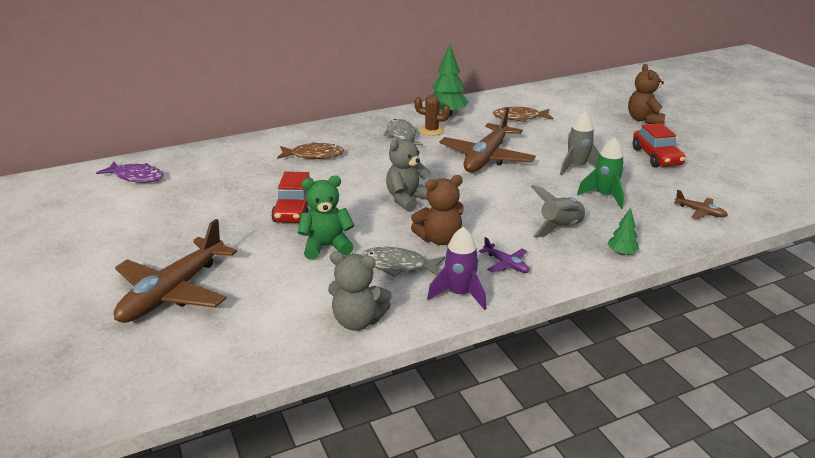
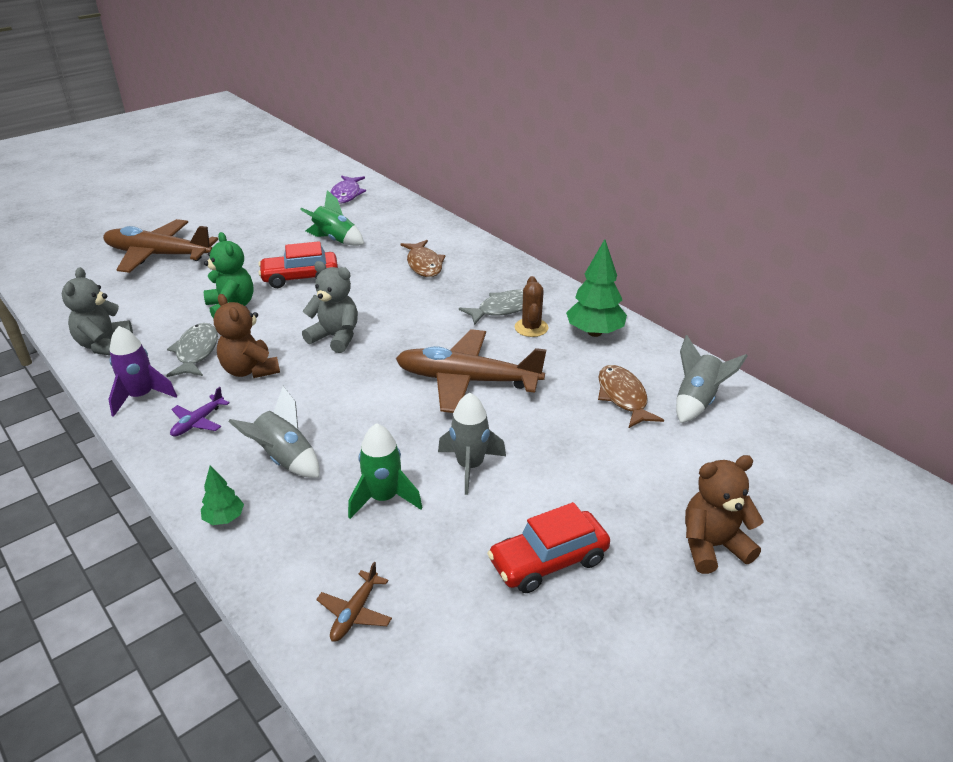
camera: 75 degrees right, 5 degrees up
none -> green rocket [300,190,364,246]
none -> grey rocket [676,335,747,423]

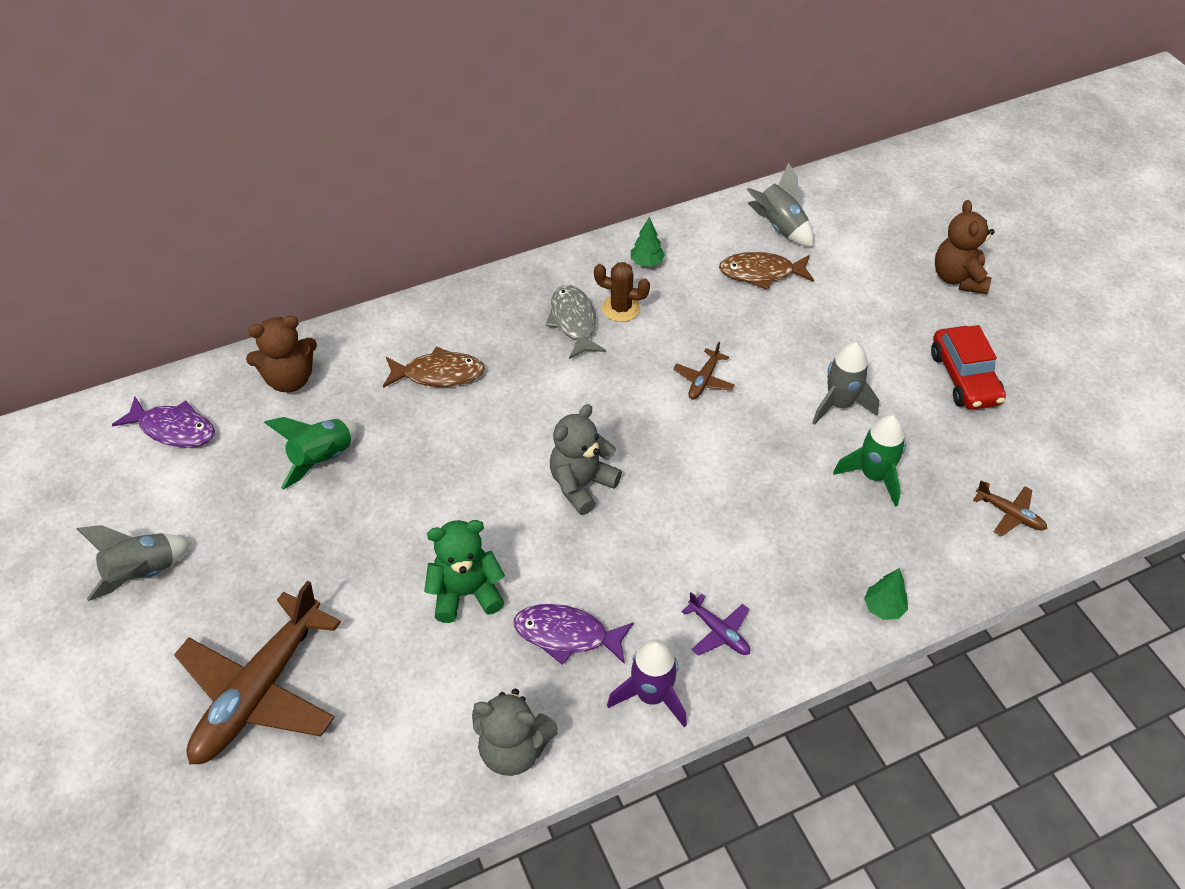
camera: 75 degrees left, 15 degrees up
grey fish [166,323,218,377] -> purple fish [514,604,634,665]
brown teddy bear [214,294,280,378] -> brown teddy bear moved to [246,316,317,393]
grey rocket [228,386,320,478] -> grey rocket moved to [77,525,192,601]
red car [258,241,338,288] -> none
brown plane [396,329,546,413] -> brown plane [673,342,735,399], size x0.43
green tree [566,239,627,337] -> green tree [631,217,665,267], size x0.53

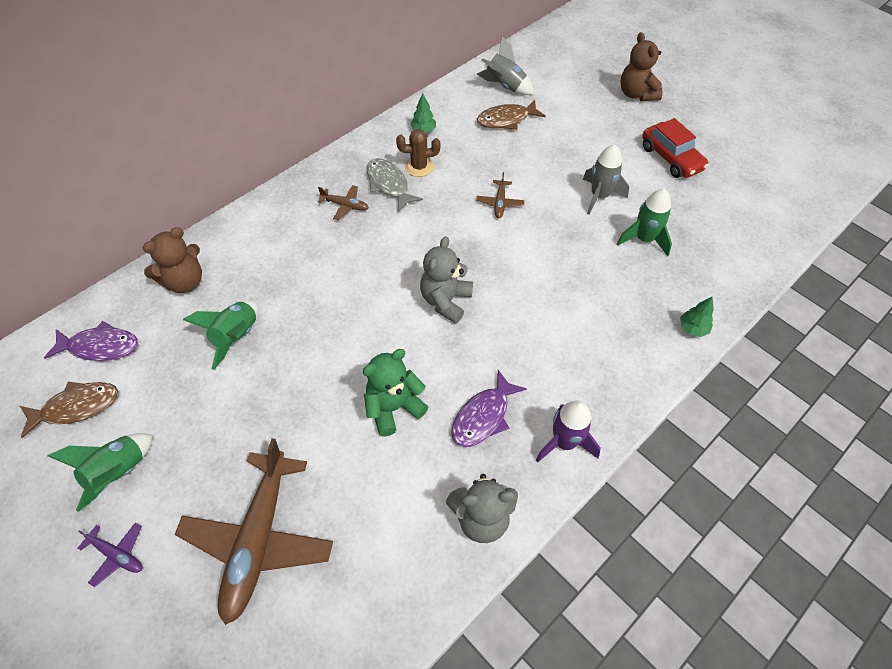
camera: 20 degrees left, 5 degrees up
grey rocket [77,525,192,601] -> green rocket [48,433,153,512]
brown fish [383,347,485,388] -> brown fish moved to [20,382,118,438]
purple fish [514,604,634,665] -> purple fish turned 45 degrees counterclockwise [451,370,527,447]
purple plane [681,592,750,656] -> purple plane moved to [78,523,142,587]
brown plane [973,481,1047,536] -> brown plane moved to [318,185,369,220]

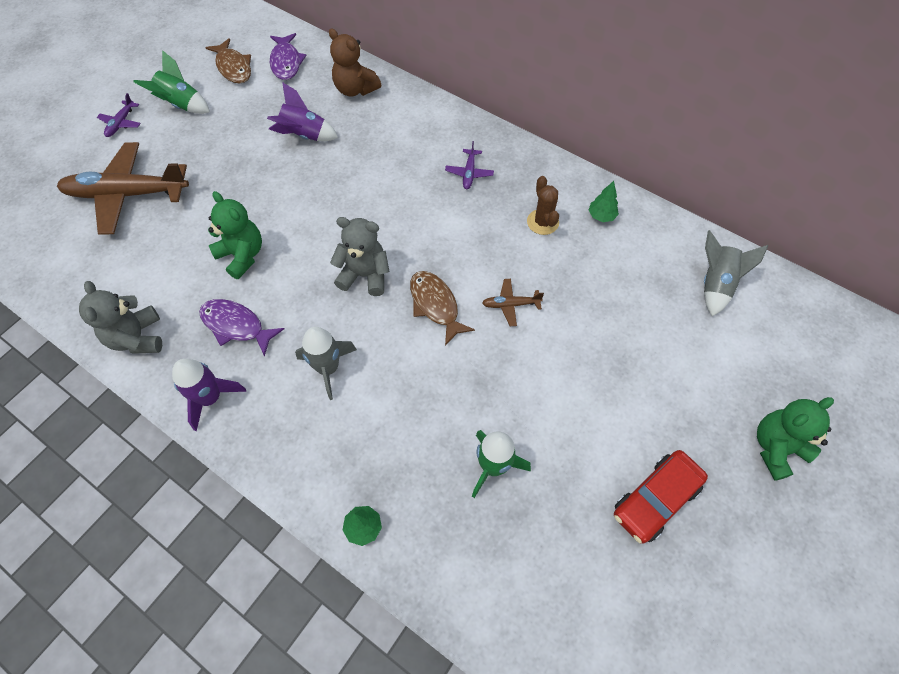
camera: 80 degrees right, 5 degrees up
green rocket [183,300,258,370] -> purple rocket [267,82,338,141]
brown plane [318,185,369,220] -> purple plane [445,141,494,189]
grey fish [367,158,423,211] -> none
brown fish [477,100,546,130] -> brown fish moved to [410,271,475,346]
grey rocket [582,144,629,215] -> grey rocket moved to [295,327,357,400]
brown teddy bear [621,32,663,101] -> green teddy bear [757,397,834,481]

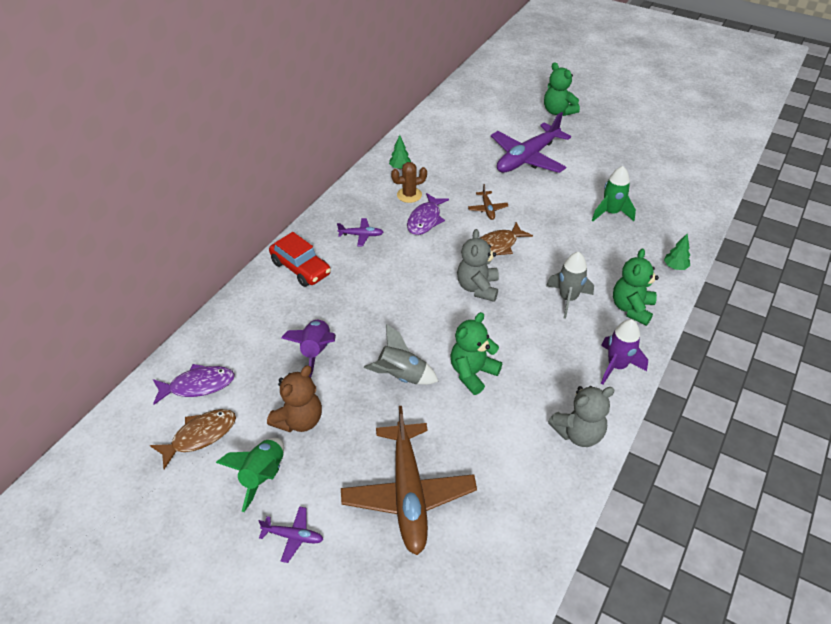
camera: 95 degrees left, 15 degrees down
purple fish [199,299,284,356] -> purple fish moved to [407,193,449,235]
brown teddy bear [329,28,381,97] -> brown teddy bear moved to [267,365,322,432]
red car [614,450,708,544] -> red car moved to [269,232,331,287]
grey rocket [704,230,768,316] -> grey rocket moved to [364,324,439,385]
none -> purple plane [491,112,571,173]
none -> green teddy bear [613,249,659,326]

